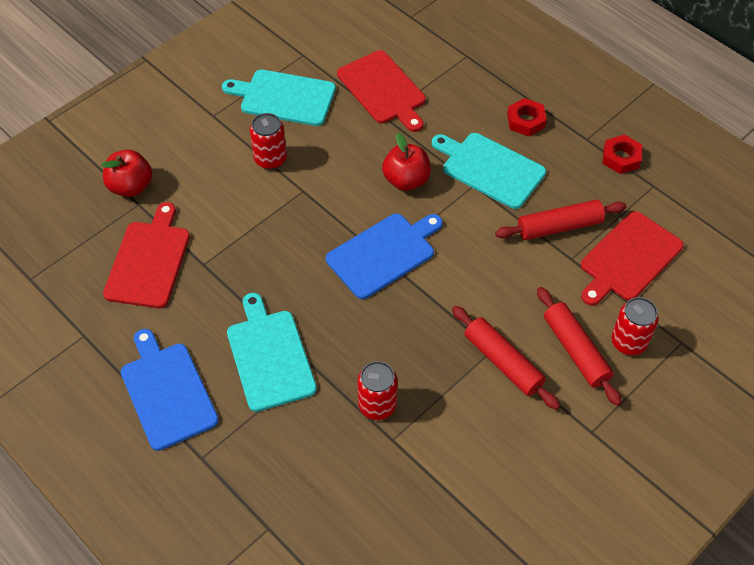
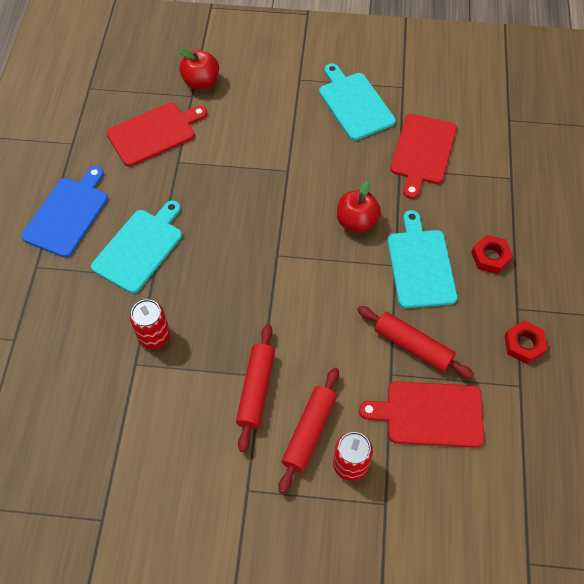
camera: 50 degrees right, 5 degrees up
red can [250,113,287,170] -> none
blue cutting board [326,213,443,299] -> none

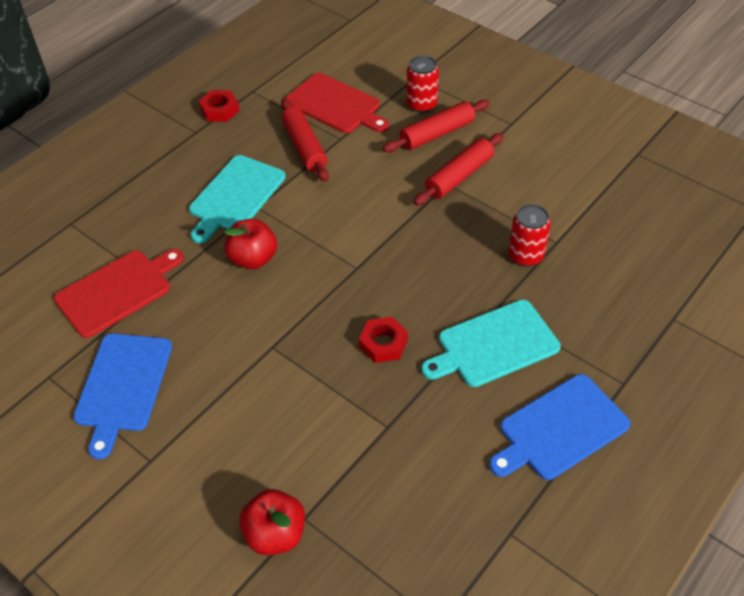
camera: 145 degrees left, 10 degrees down
red cutting board [106,103,207,167] -> none
turquoise cutting board [319,63,396,141] -> blue cutting board [73,333,172,459]
red nut [471,235,513,274] -> red nut moved to [359,317,408,363]

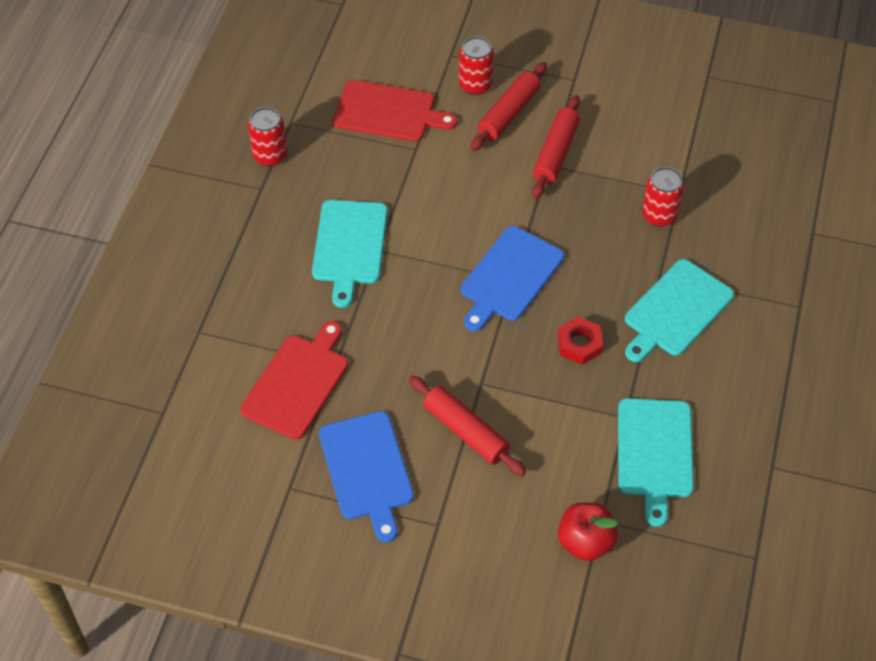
camera: 25 degrees left, 5 degrees up
red nut [199,90,239,122] -> red can [248,107,287,166]
red apple [224,219,277,269] -> none
red rolling pin [281,98,329,182] -> red rolling pin moved to [409,376,526,476]
blue cutting board [489,374,631,480] -> blue cutting board moved to [461,226,564,331]
none -> turquoise cutting board [618,398,694,527]

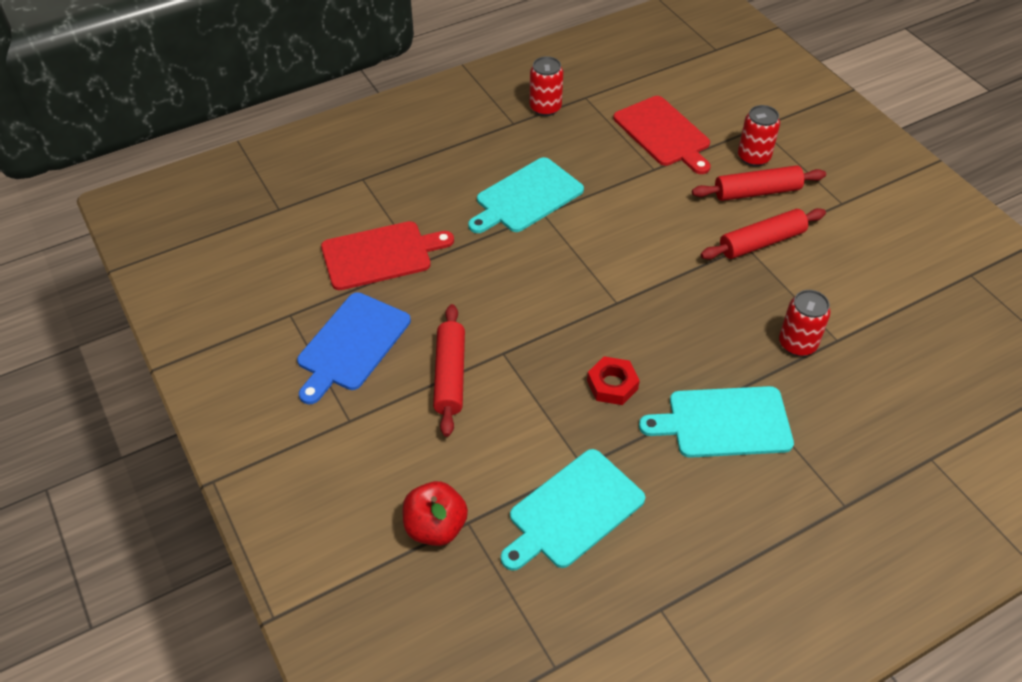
camera: 45 degrees right, 5 degrees down
blue cutting board [461,226,564,331] -> none

